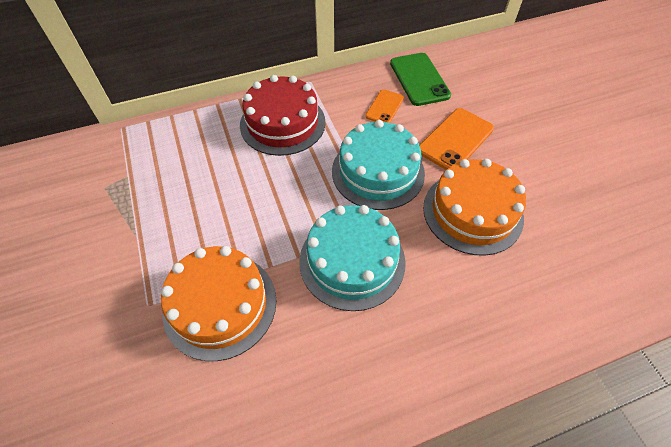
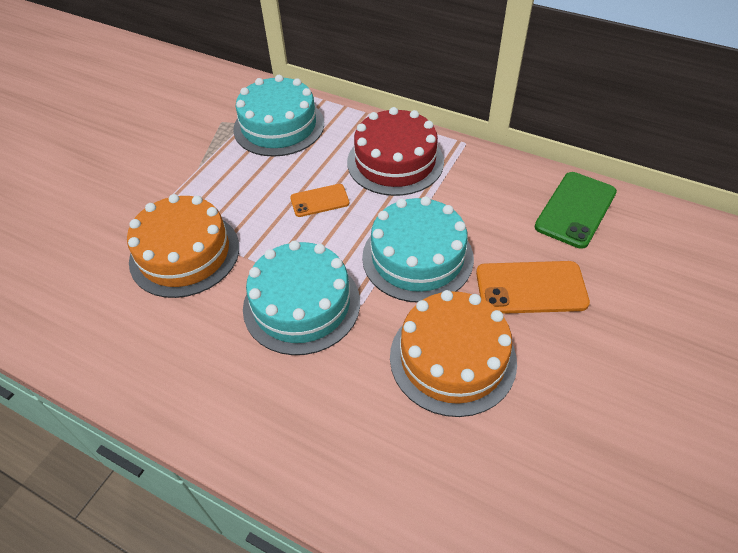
camera: 50 degrees right, 5 degrees down
orange phone [365,89,404,123] -> orange phone moved to [290,184,349,217]
none -> turquoise cake [233,75,324,157]

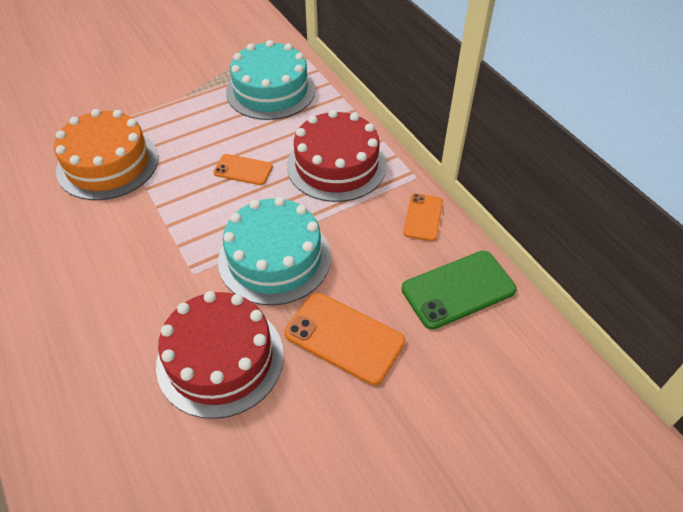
camera: 30 degrees right, 0 degrees up
turquoise cake [243,240,360,355] -> none
orange cake [390,290,517,417] -> red cake [156,291,284,419]
none -> orange phone [403,193,443,241]

